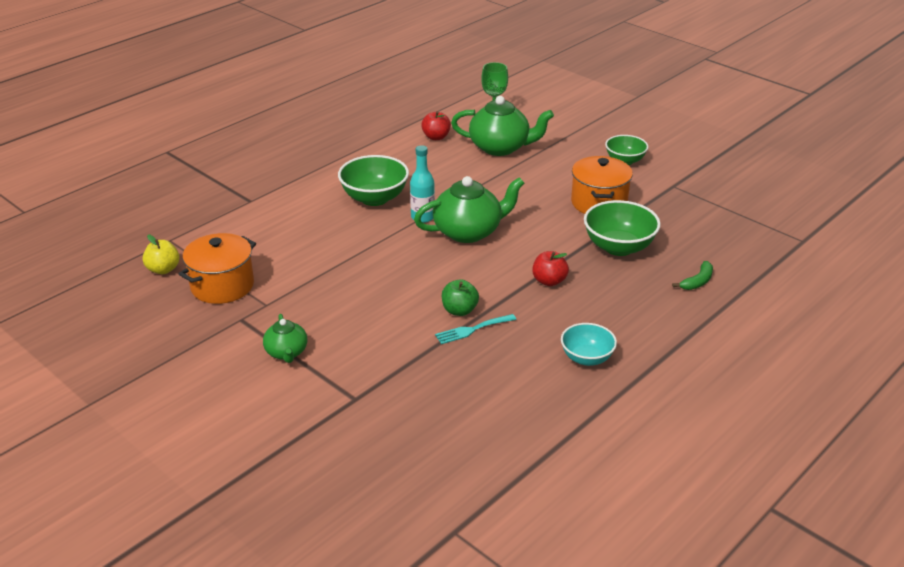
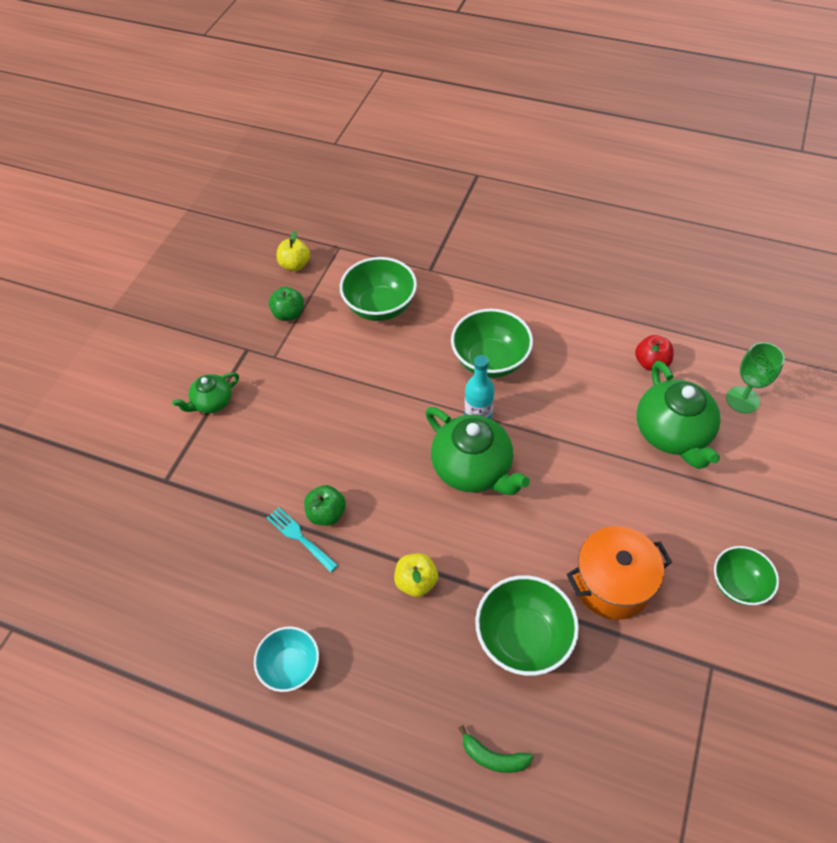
camera: 70 degrees right, 20 degrees up
orange pot [179,233,256,304] -> green apple [269,287,304,321]
red apple [532,251,569,286] -> yellow apple [394,553,438,597]
none -> green bowl [340,257,417,321]

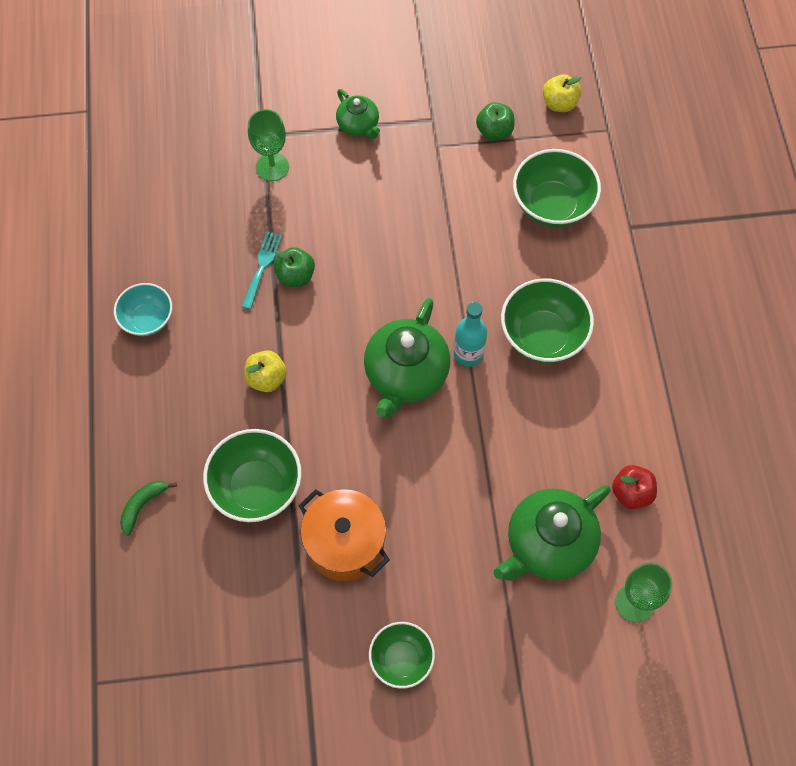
camera: 60 degrees right, 10 degrees up
green teapot [172,372,239,413] -> green teapot turned 150 degrees counterclockwise [336,89,380,139]
green banana [459,725,533,773] -> green banana turned 45 degrees clockwise [120,481,177,536]
none -> green goblet [248,109,289,181]

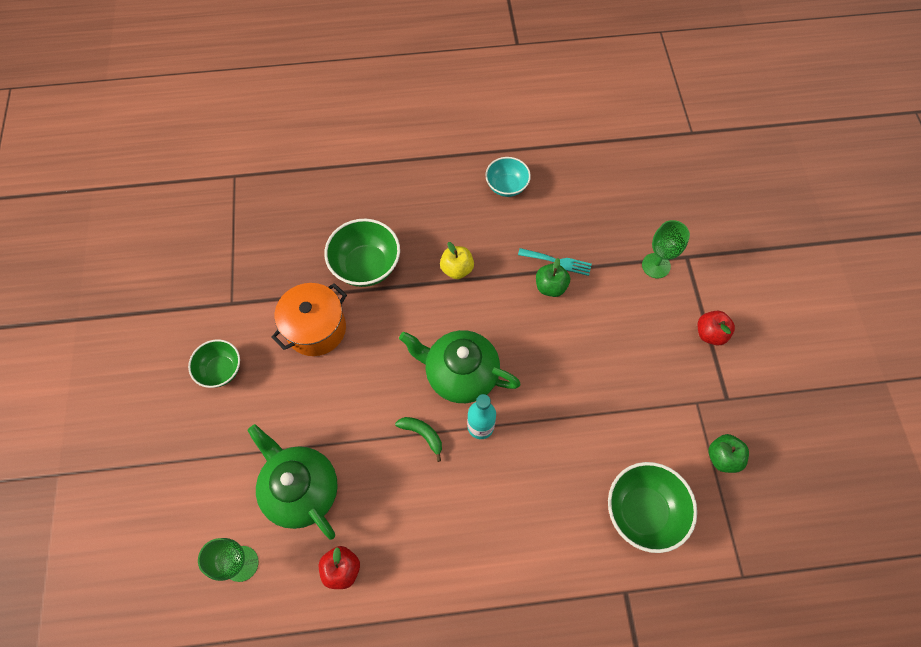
camera: 90 degrees right, 0 degrees up
green banana [120,481,177,536] -> green banana moved to [395,417,442,462]
green teapot [336,89,380,139] -> red apple [698,310,735,345]
green bowl [501,278,594,363] -> none
yellow apple [543,74,581,112] -> none

